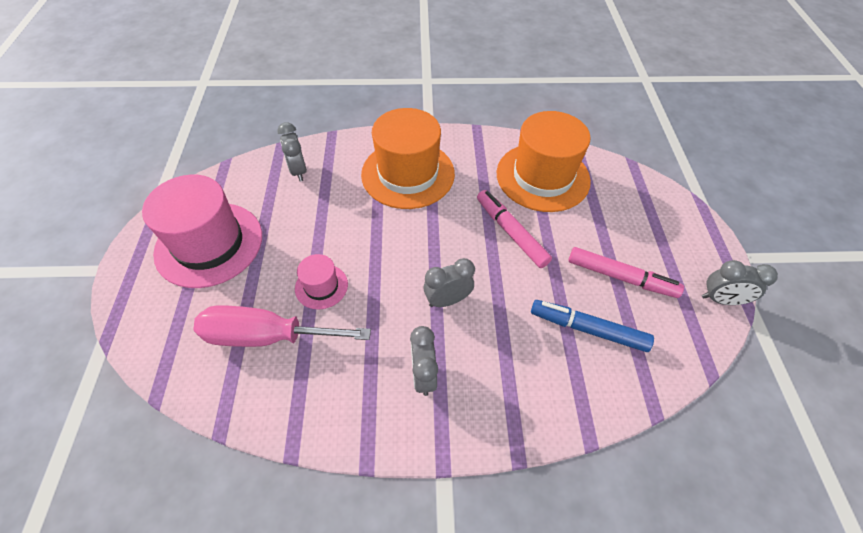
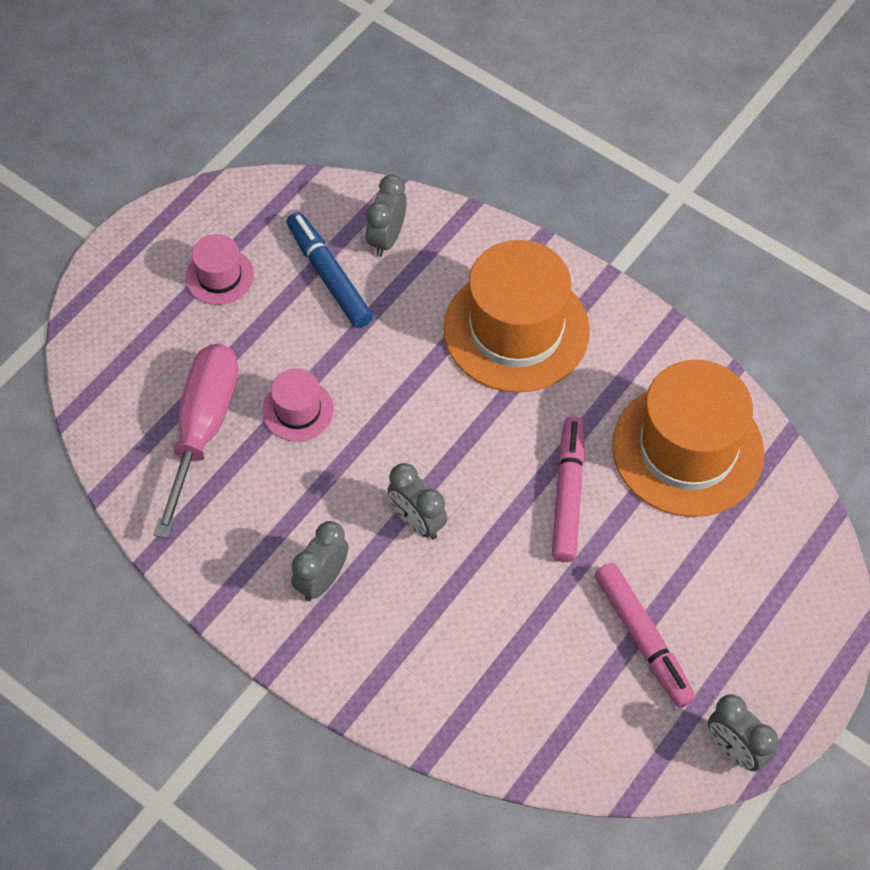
camera: 40 degrees right, 5 degrees up
pink hat [142,175,262,288] -> pink hat [185,234,254,305], size x0.48
pink screwdriver [194,305,371,347] -> pink screwdriver turned 60 degrees clockwise [154,344,239,539]
grey clock [424,258,475,307] -> grey clock turned 150 degrees counterclockwise [387,463,447,540]
blue marker [531,300,654,352] -> blue marker moved to [286,212,373,328]

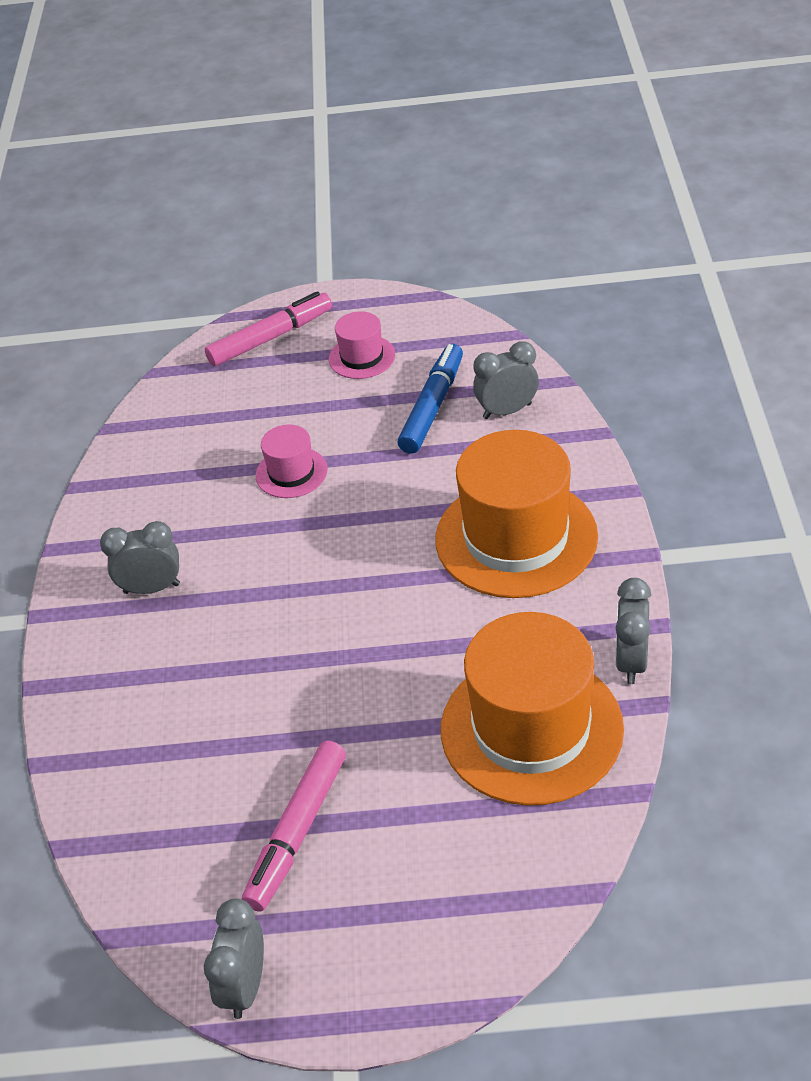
camera: 55 degrees right, 15 degrees down
pink screwdriver [154,344,239,539] -> none
grey clock [387,463,447,540] -> grey clock moved to [615,578,651,684]
pink marker [552,417,585,562] -> pink marker moved to [205,291,332,366]

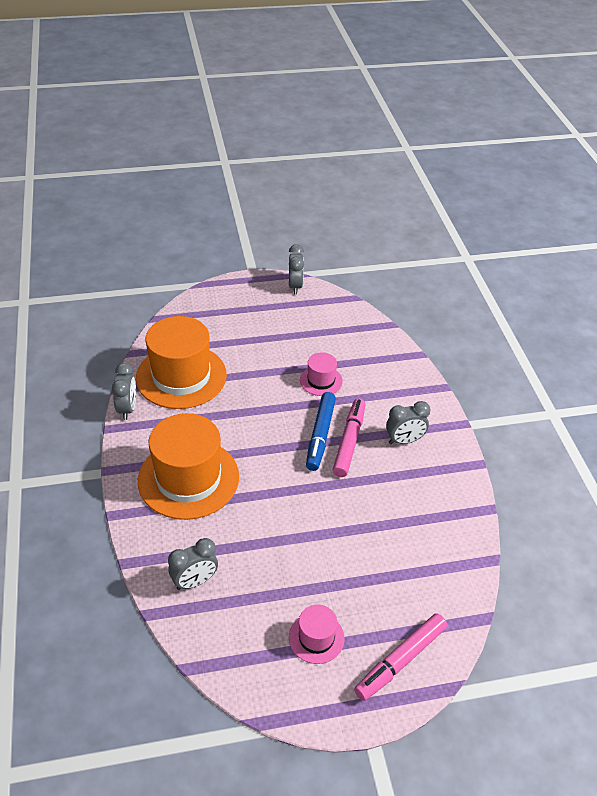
camera: 165 degrees right, 0 degrees up
pink marker [242,740,346,912] -> pink marker moved to [332,398,366,477]
pink hat [255,425,328,498] -> pink hat moved to [300,352,343,396]
blue marker [398,344,463,454] -> blue marker moved to [306,392,336,471]

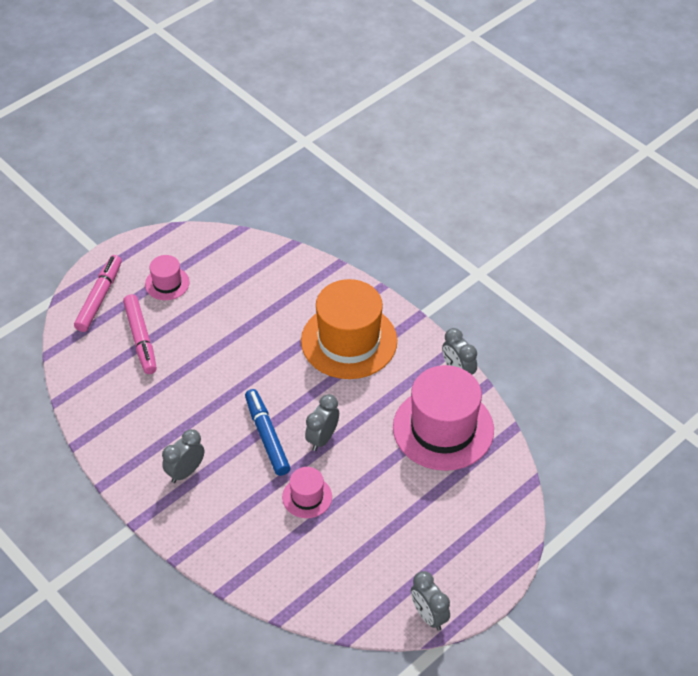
camera: 150 degrees right, 5 degrees up
orange hat [136,316,227,409] -> pink hat [393,365,494,471]
grey clock [168,538,218,590] -> grey clock moved to [305,394,339,451]
pink marker [332,398,366,477] -> pink marker moved to [123,294,157,374]

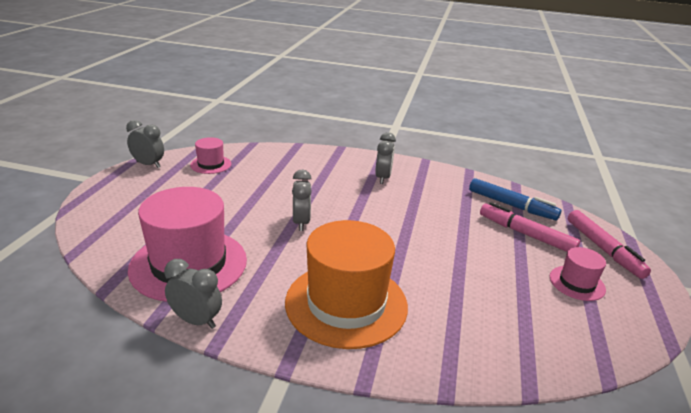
camera: 145 degrees right, 20 degrees down
blue marker [245,389,290,476] -> blue marker moved to [469,178,561,220]
pink hat [282,467,332,518] -> pink hat moved to [190,137,231,174]

